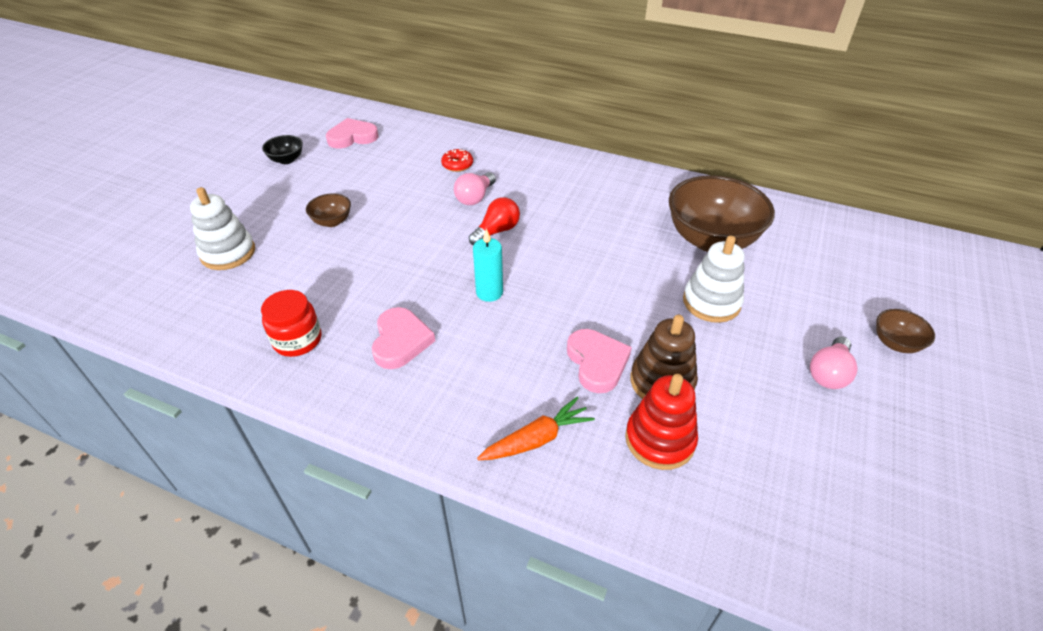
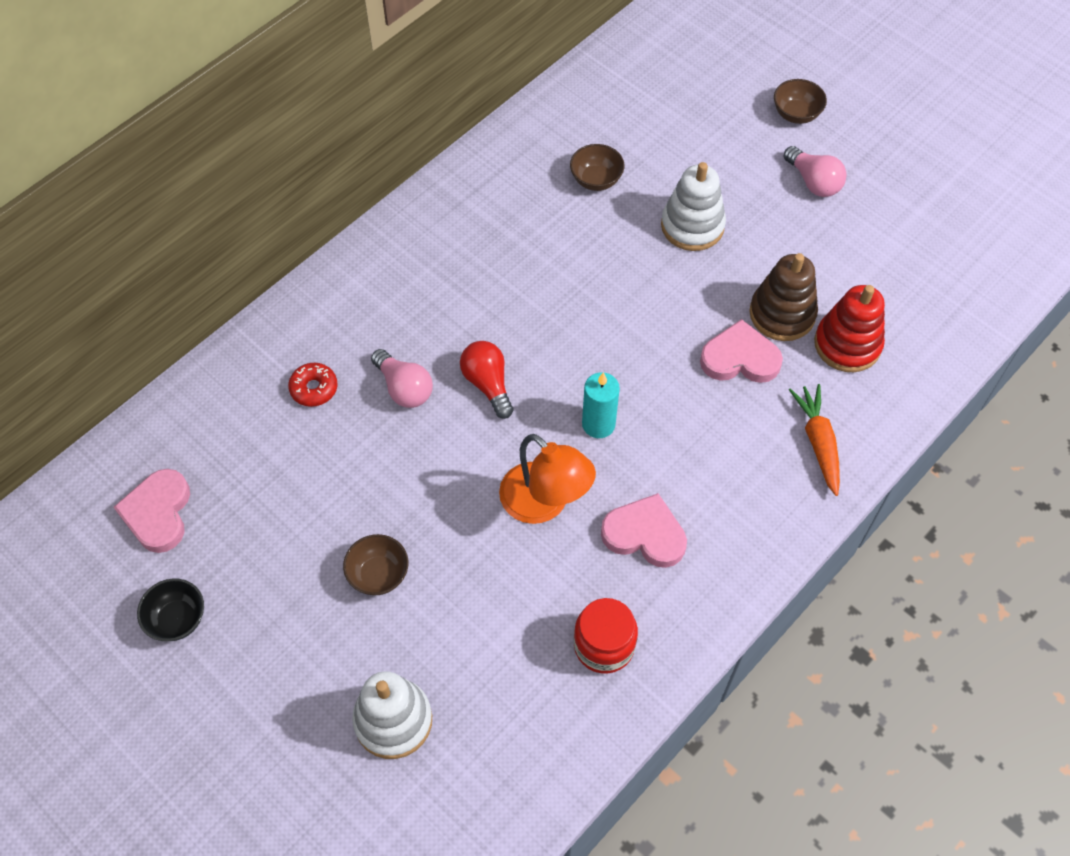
camera: 70 degrees left, 15 degrees up
brown bowl [669,175,775,252] -> brown bowl [570,144,625,191], size x0.45
none -> orange lamp [499,434,596,524]

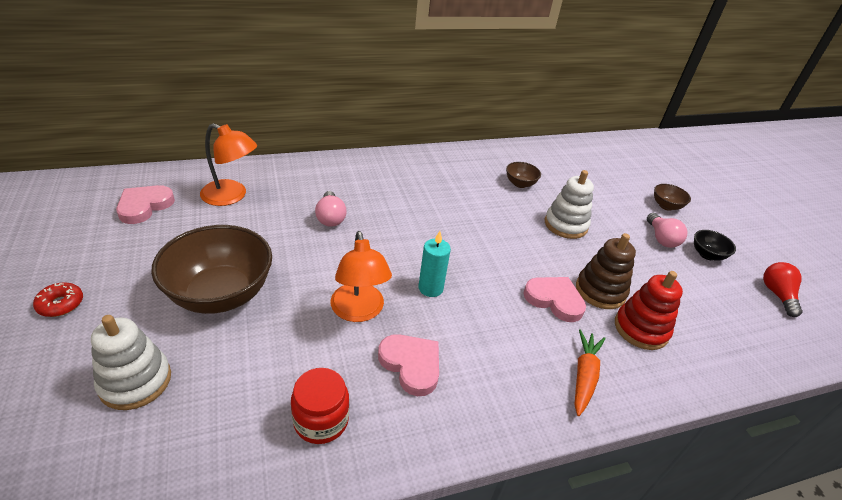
camera: 25 degrees right, 20 degrees down
black bowl [137,578,204,641] -> black bowl moved to [694,230,736,261]
red donut [288,363,337,407] -> red donut moved to [33,282,83,317]
brown bowl [343,534,408,595] -> brown bowl [151,225,272,314], size x2.21
red light bulb [460,341,514,419] -> red light bulb moved to [763,262,803,317]
none -> orange lamp [200,123,257,206]

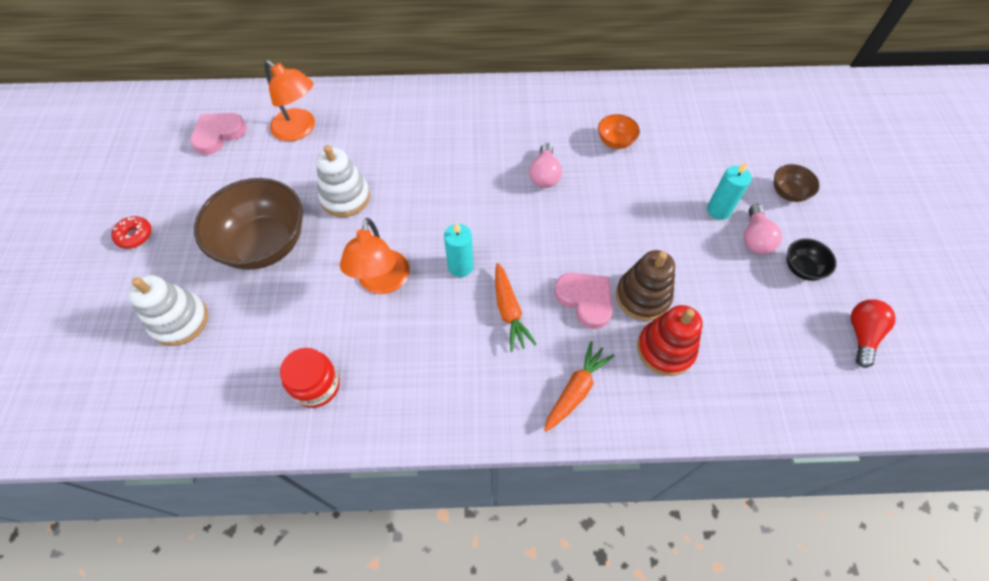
camera: 20 degrees right, 20 degrees up
pink light bulb [315,191,347,227] -> pink light bulb moved to [530,143,562,188]
pink heart [378,334,439,396] -> none
brown bowl [506,162,541,188] -> orange bowl [598,114,640,149]
white stacking toy [545,170,594,239] -> white stacking toy moved to [317,145,370,217]
none -> orange carrot [495,263,537,352]
none -> turquoise candle [707,161,752,220]

